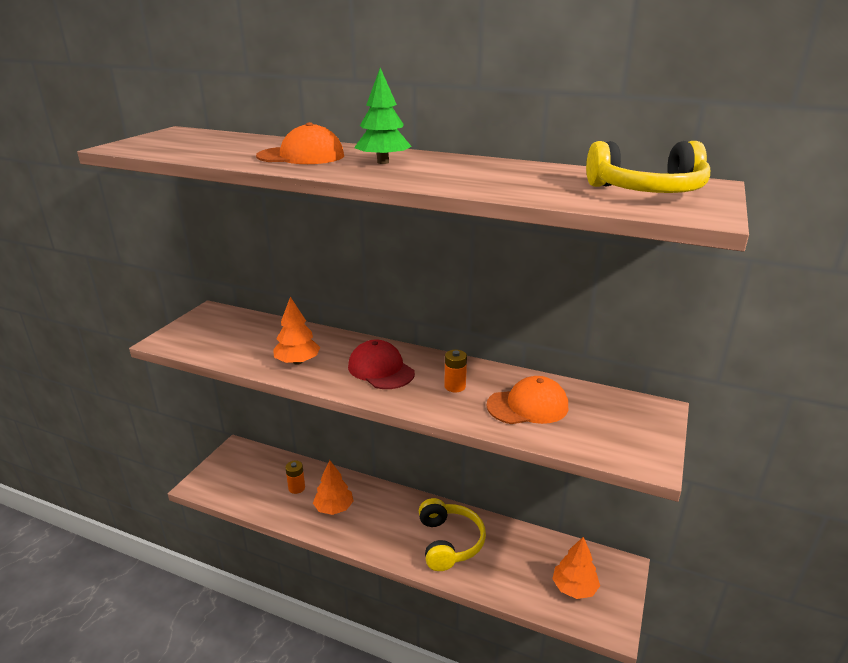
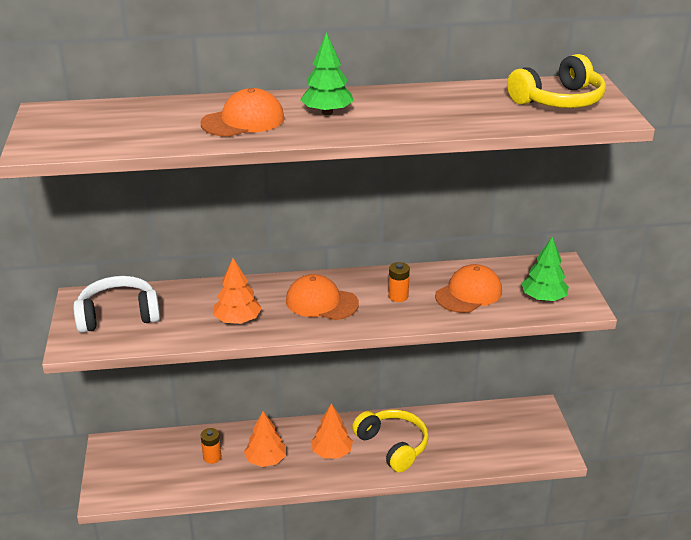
camera: 30 degrees left, 5 degrees up
red cap [348,339,415,389] -> orange cap [286,274,359,320]
orange tree [552,537,600,599] -> orange tree moved to [311,403,353,459]
none -> white headphones [73,276,160,333]
none -> green tree [521,237,569,301]

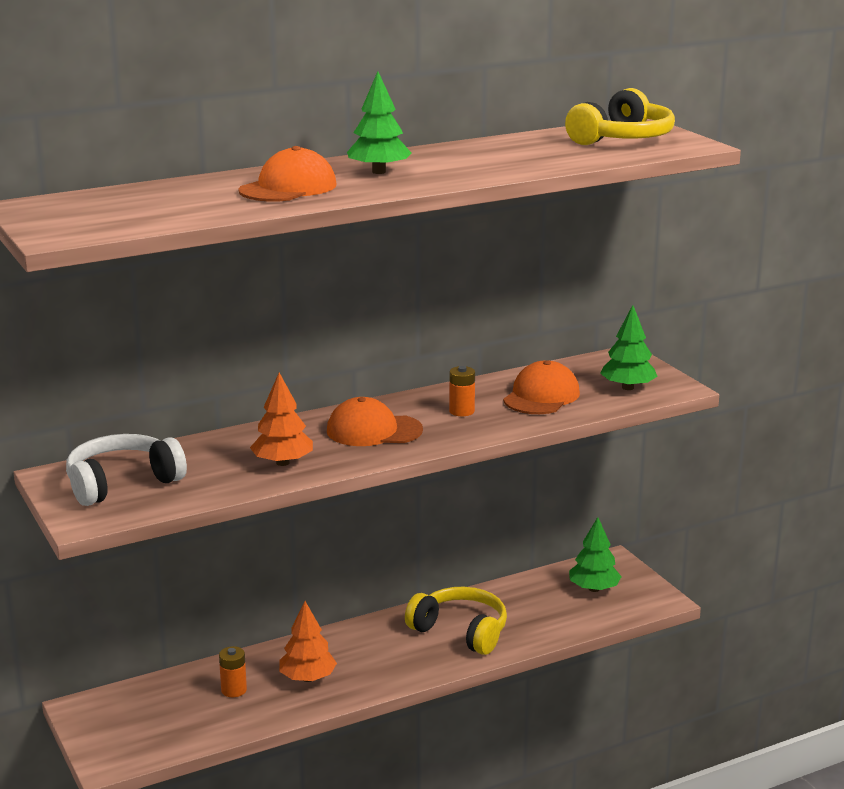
camera: 20 degrees left, 10 degrees down
orange tree [311,403,353,459] -> none
none -> green tree [569,517,622,592]

